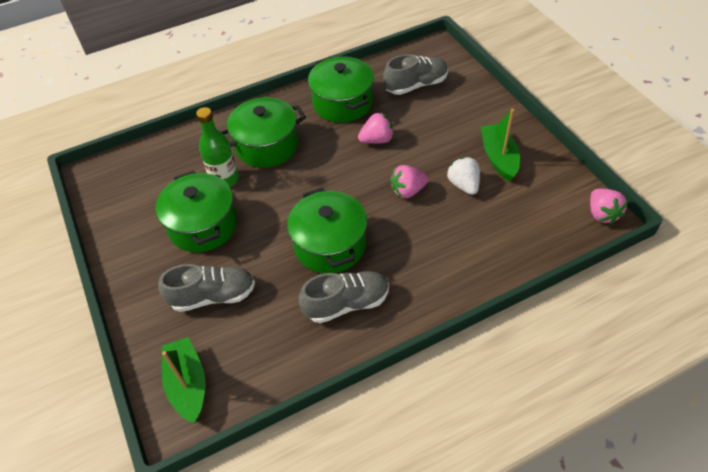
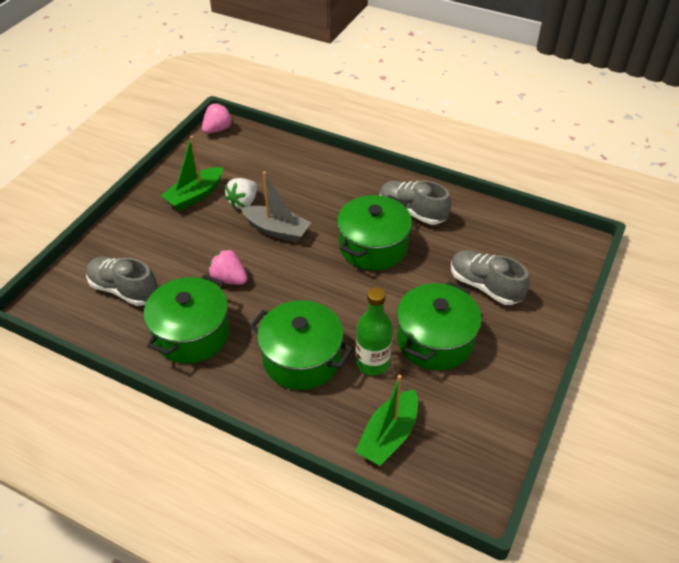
camera: 130 degrees left, 5 degrees down
green boat [162,337,205,423] -> green boat moved to [355,375,418,466]
pink strawberry [390,165,429,198] -> grey boat [241,171,311,242]

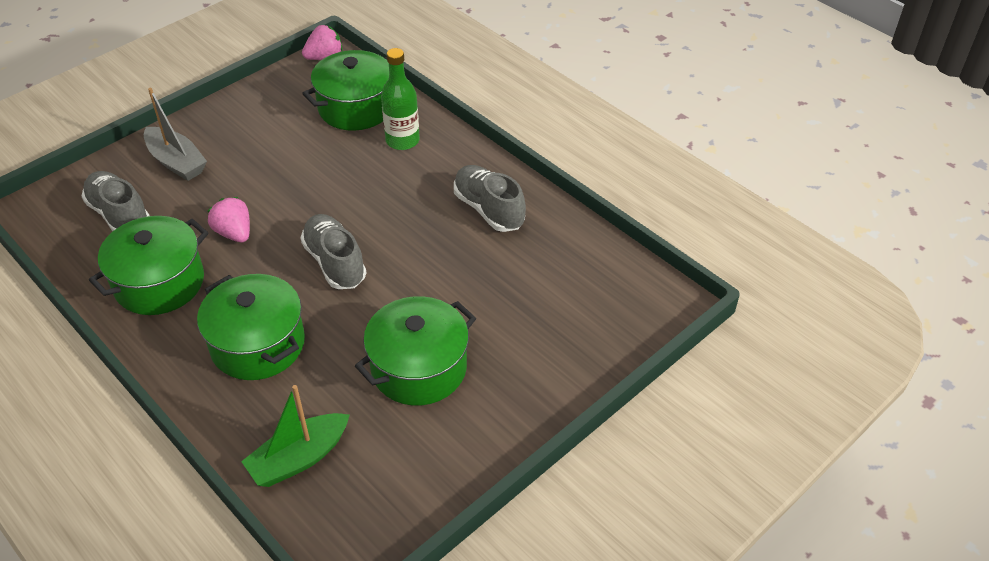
camera: 20 degrees right, 0 degrees up
green boat [161,136,223,211] -> none
white strawberry [225,178,257,209] -> none
grey boat [241,171,311,242] -> grey boat moved to [144,88,207,181]
green pot [337,195,412,271] -> green pot moved to [302,50,389,131]
green bottle [356,287,393,376] -> green bottle moved to [381,48,420,150]
grey shoe [451,250,530,305] -> grey shoe moved to [300,214,366,289]

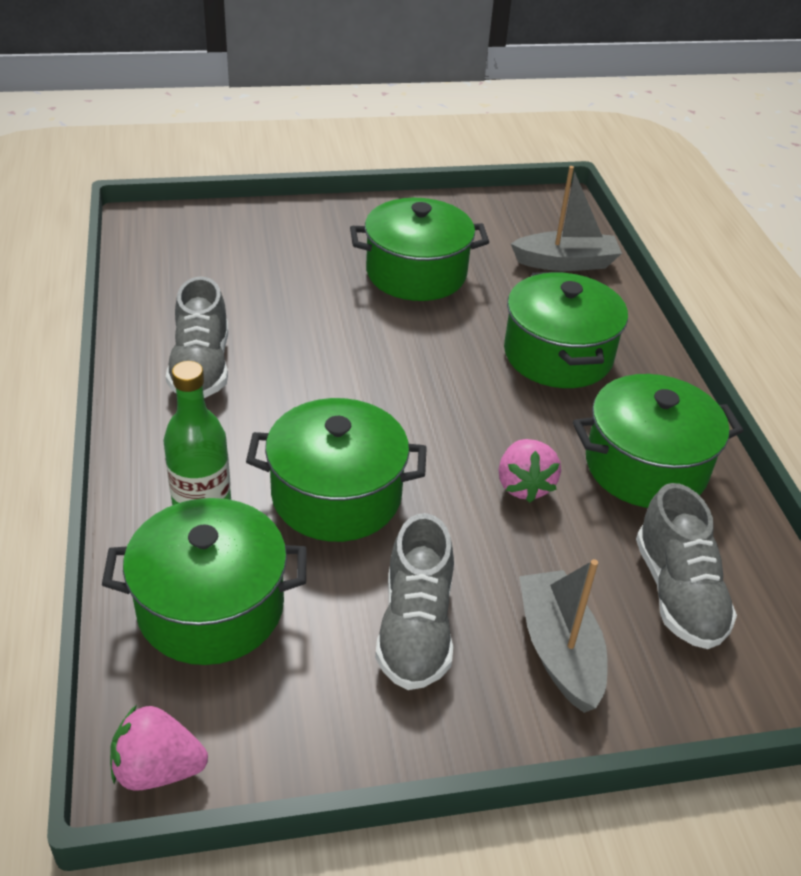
camera: 150 degrees left, 5 degrees down
green boat [241,385,350,487] -> grey boat [511,166,622,271]
grey shoe [300,214,366,289] -> grey shoe moved to [375,513,454,690]
none -> green pot [246,398,427,542]

